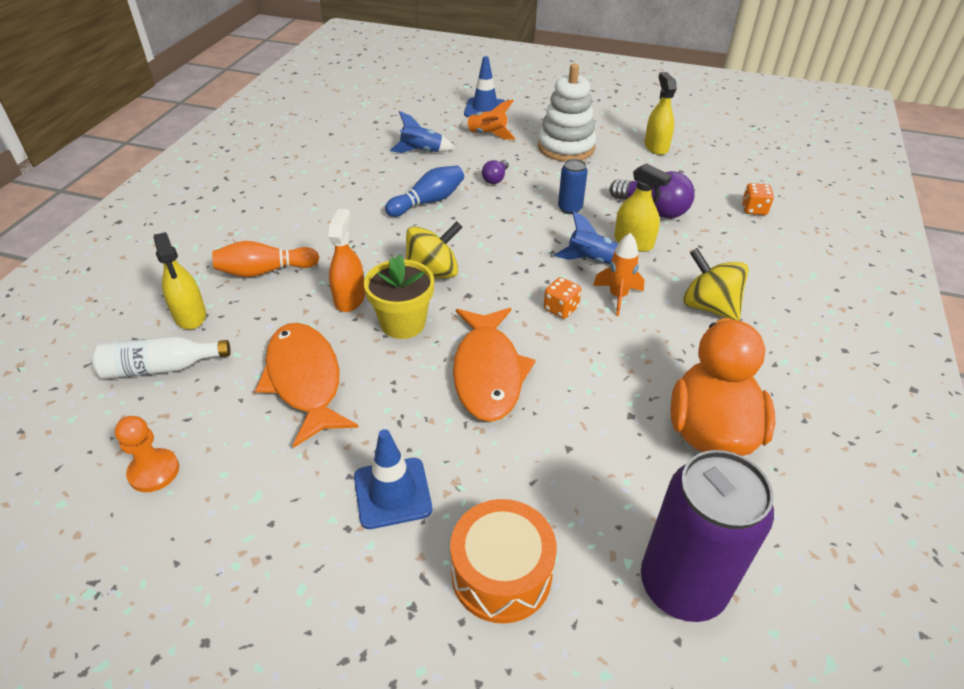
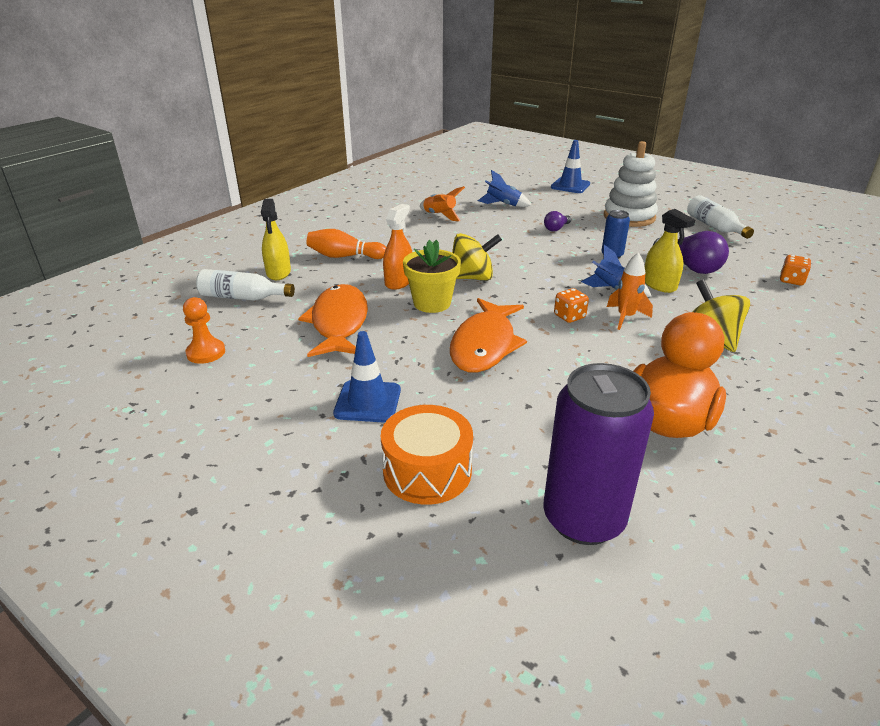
camera: 20 degrees right, 10 degrees down
blue bowling pin [385,166,464,217] -> none
orange rocket [459,99,516,140] -> orange rocket moved to [420,186,465,221]
yellow spray bottle [645,72,677,155] -> white bottle [687,195,754,239]

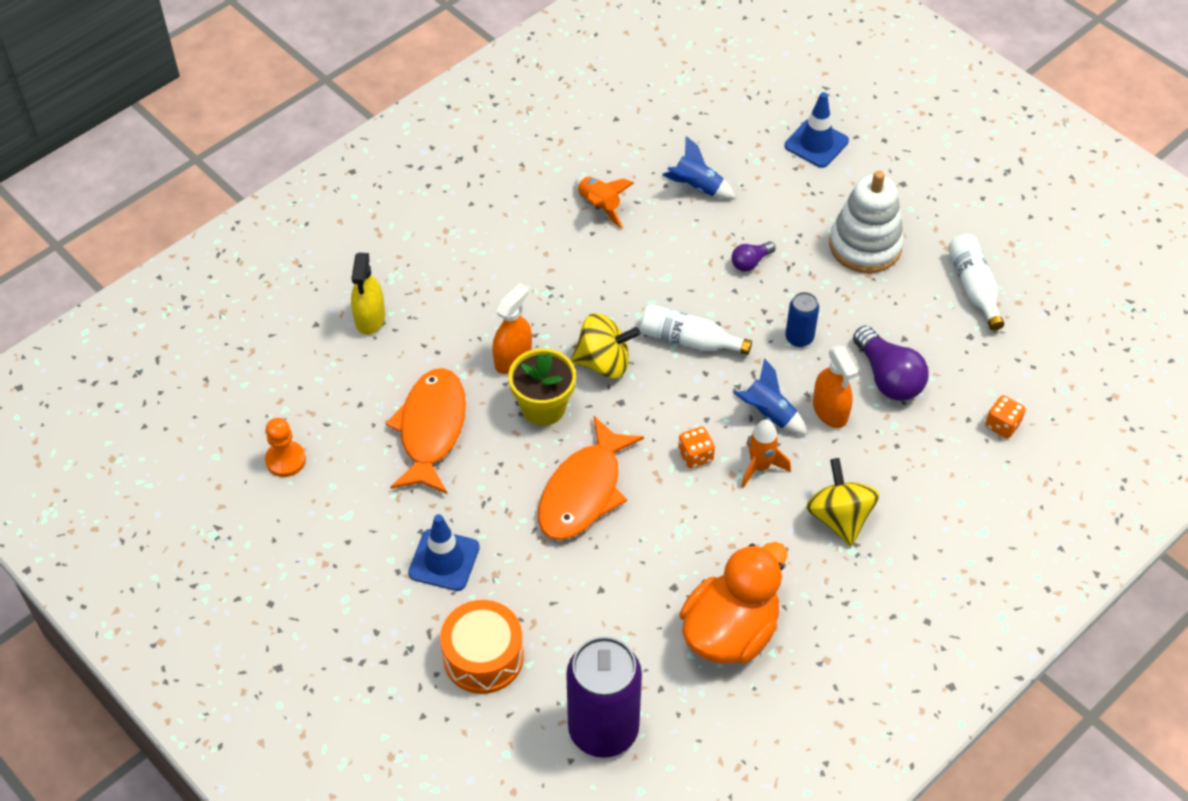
camera: 10 degrees right, 20 degrees up
white bottle [196,269,295,301] -> white bottle moved to [640,304,752,355]
orange bowling pin [307,229,386,259] -> none
yellow spray bottle [645,209,695,293] -> orange spray bottle [813,345,858,428]

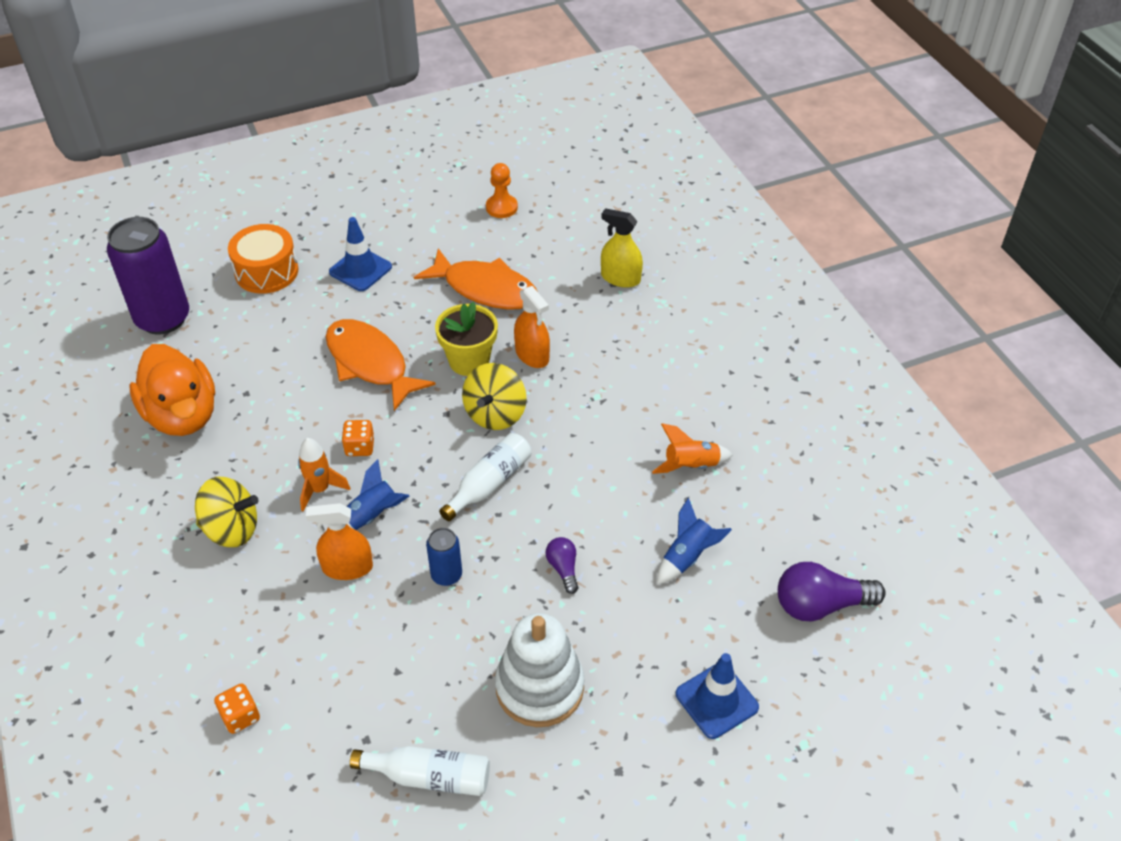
camera: 110 degrees right, 5 degrees down
purple light bulb [853,326,929,401] -> purple light bulb moved to [778,562,886,621]

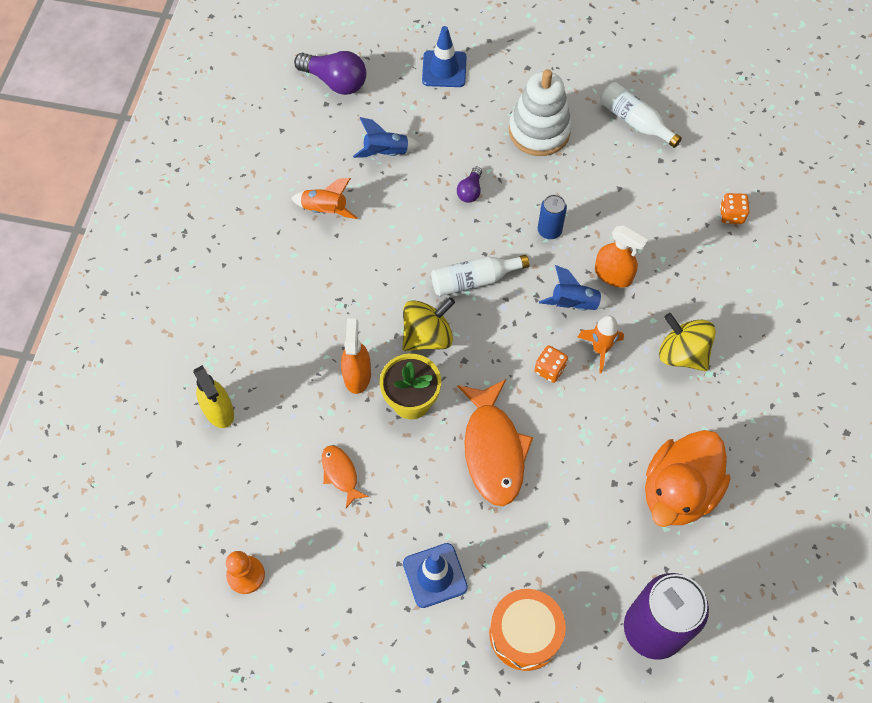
camera: 145 degrees left, 15 degrees up
orange duck [129,344,215,436] -> orange duck turned 150 degrees counterclockwise [645,430,731,527]
orange fish [414,248,538,310] -> orange fish [322,445,369,508], size x0.50

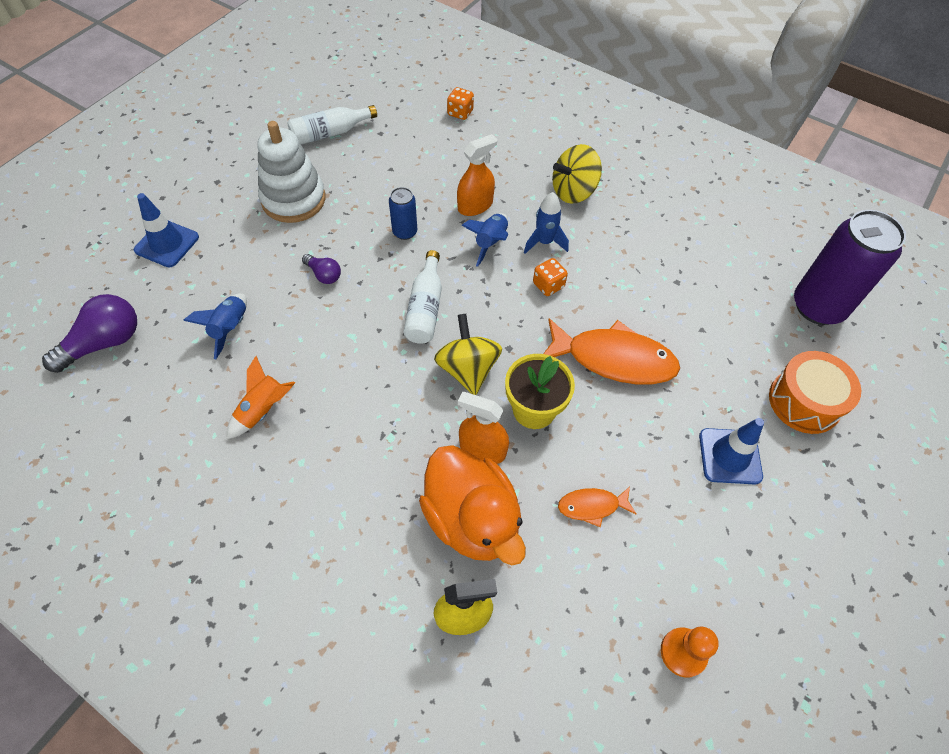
camera: 70 degrees left, 5 degrees down
orange rocket [577,315,624,373] -> blue rocket [524,192,569,254]
orange duck [645,430,731,527] -> orange duck moved to [419,445,526,565]

